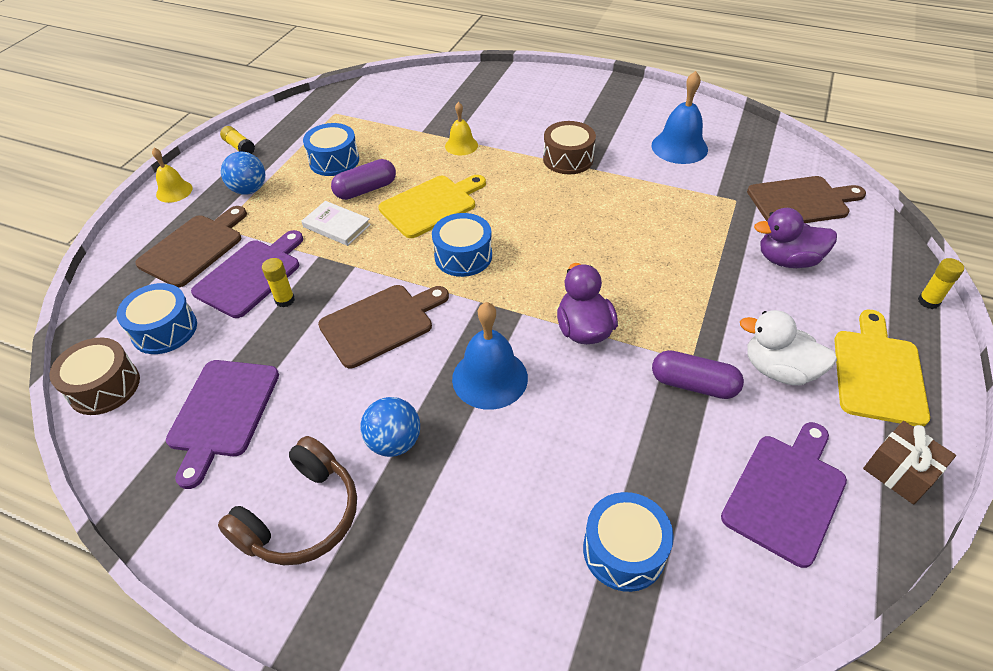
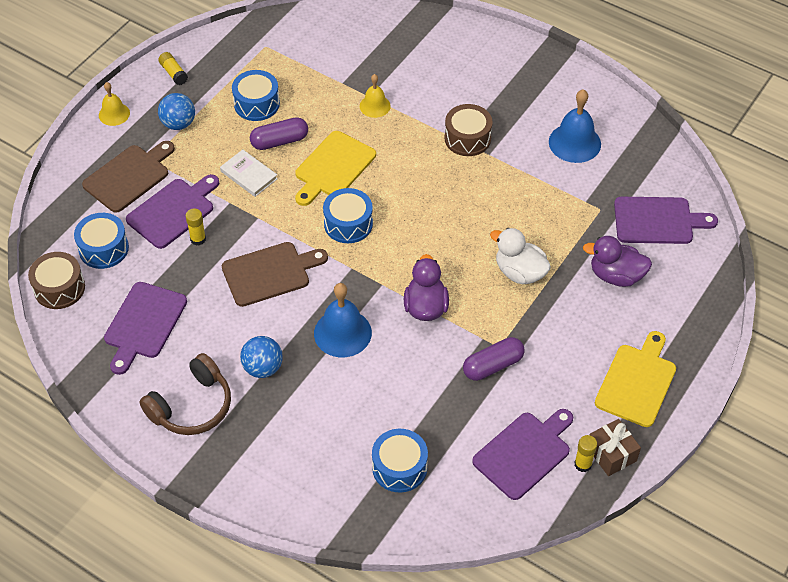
camera: 10 degrees right, 5 degrees up
yellow cutting board [379,175,486,238] -> yellow cutting board turned 150 degrees clockwise [295,131,376,206]
purple capsule [652,350,744,399] -> purple capsule turned 60 degrees counterclockwise [463,337,525,381]
white duck [740,310,837,385] -> white duck moved to [490,228,551,284]
brown cutting board [747,176,866,223] -> purple cutting board [614,197,718,244]
yellow glue stick [918,258,964,309] -> yellow glue stick moved to [574,435,597,472]

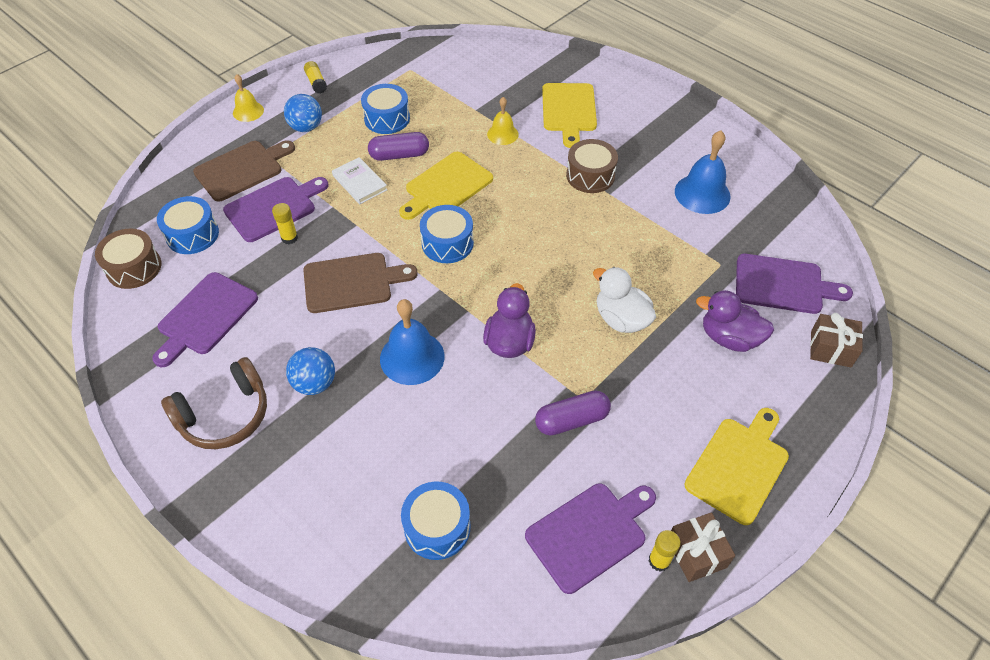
camera: 10 degrees right, 0 degrees up
none -> yellow cutting board [542,83,597,148]
none -> brown gift [810,313,863,368]

